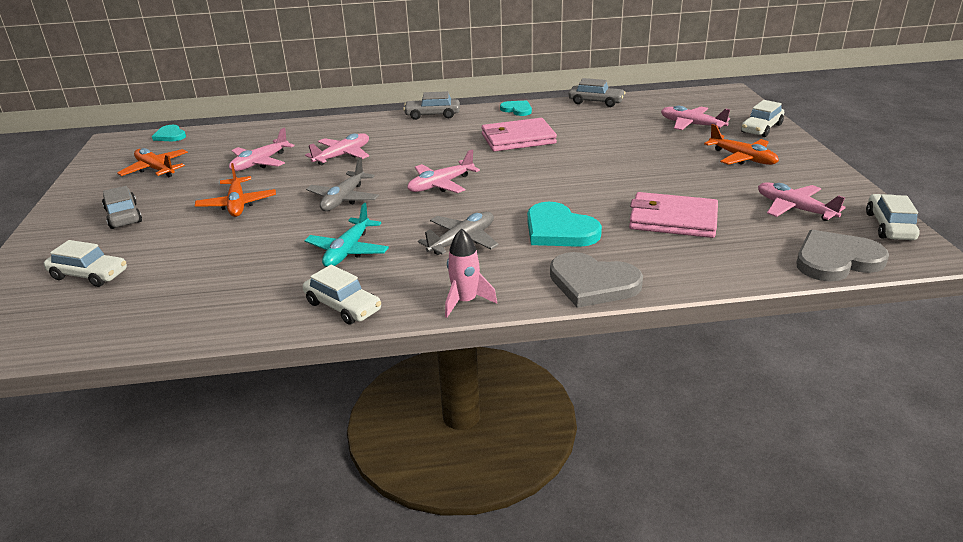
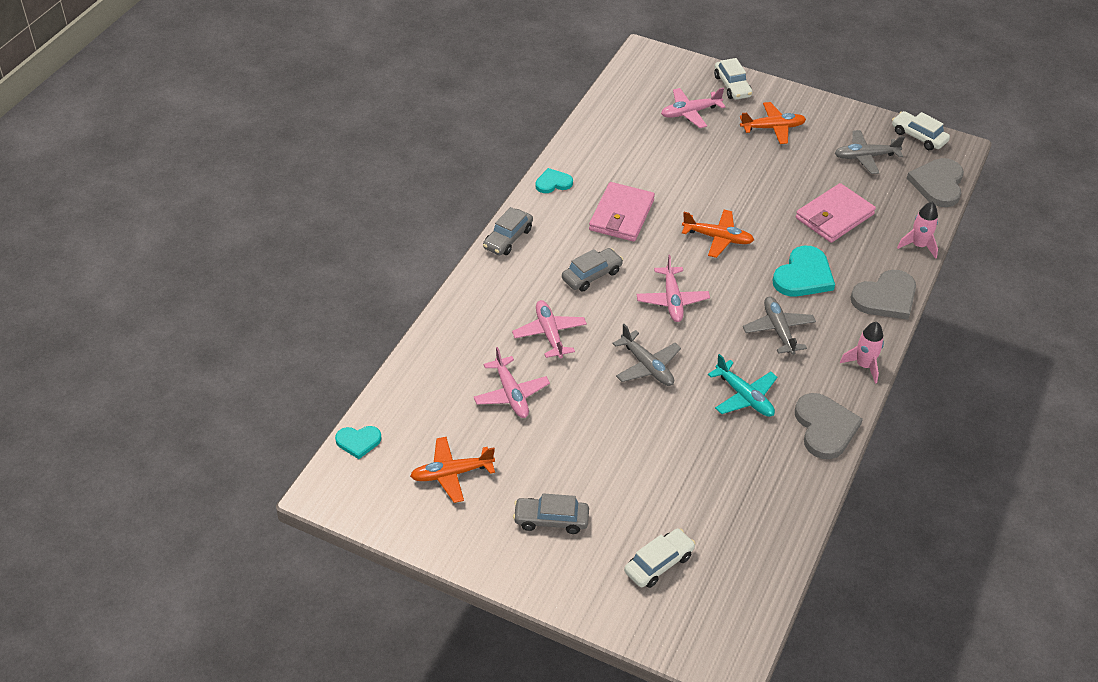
camera: 60 degrees left, 15 degrees up
orange plane [195,163,276,217] -> orange plane moved to [682,210,754,258]
white car [303,265,381,325] -> grey heart [795,393,863,459]
turquoise heart [527,202,602,247] -> turquoise heart turned 45 degrees counterclockwise [772,246,835,297]
grey car [569,78,626,107] -> grey car moved to [562,248,623,291]
pink plane [758,182,846,221] -> grey plane [835,130,905,174]
none -> pink rocket [897,202,938,259]

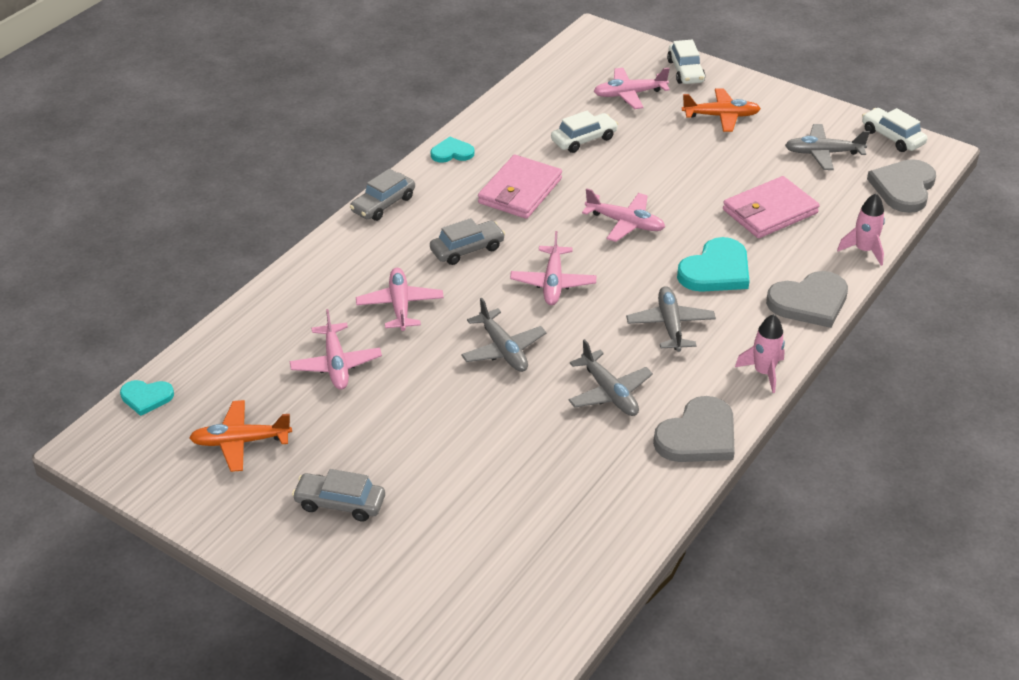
camera: 10 degrees right, 5 degrees down
white car [624,529,696,588] -> white car moved to [551,111,618,153]
orange plane [682,210,754,258] -> pink plane [582,188,665,242]
turquoise plane [708,354,777,417] -> grey plane [568,339,653,416]
grey heart [795,393,863,459] -> grey heart turned 45 degrees clockwise [653,396,735,462]

